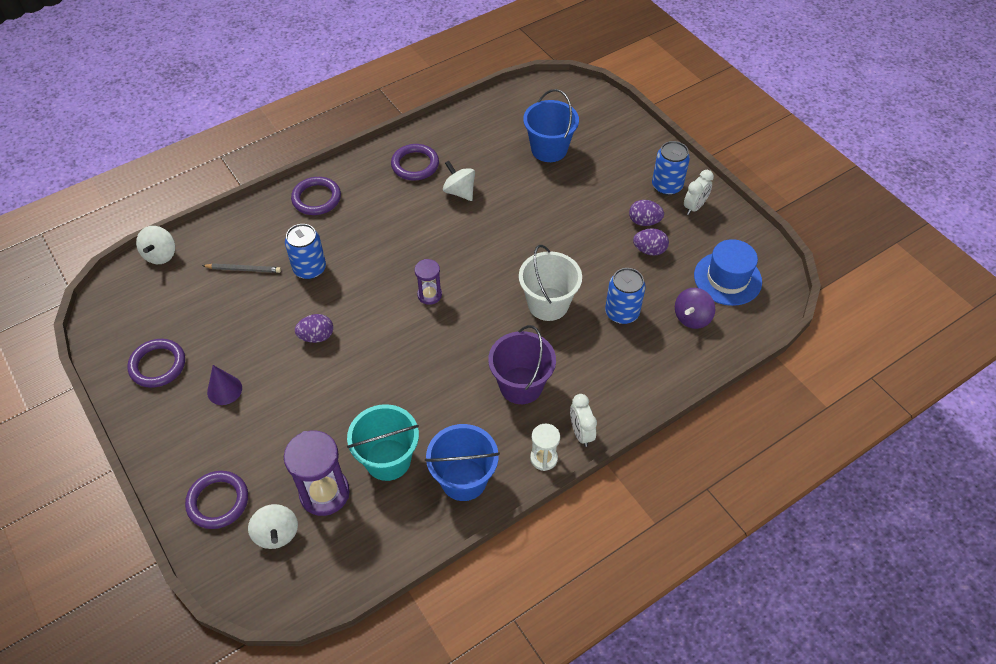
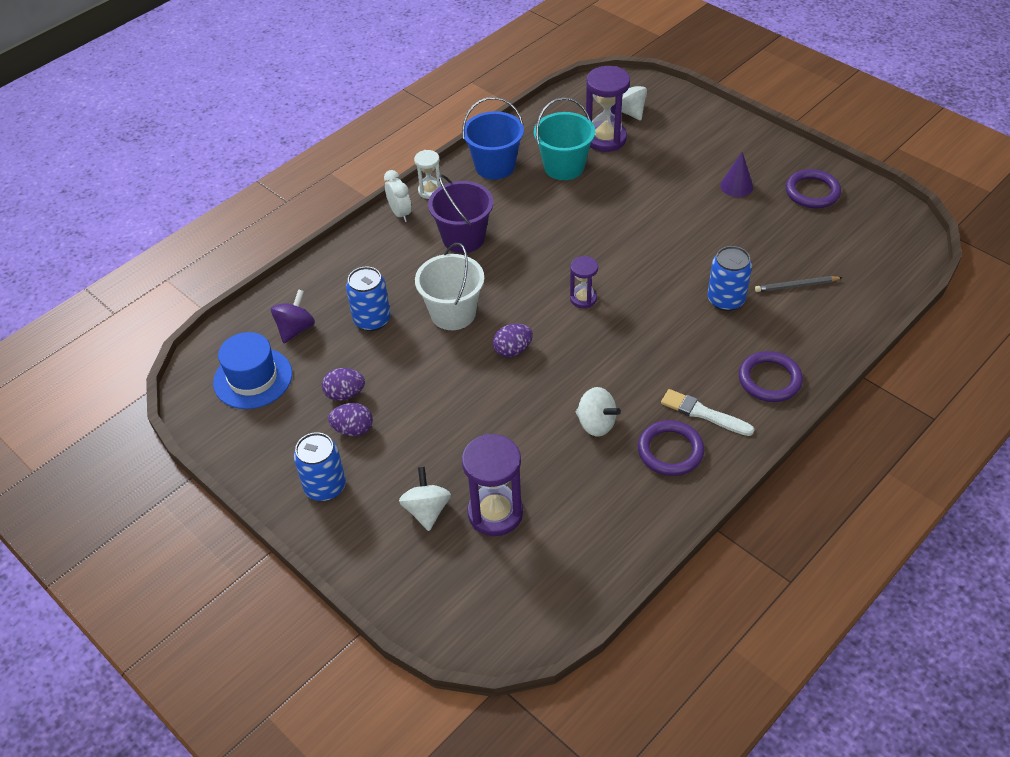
camera: 170 degrees right, 5 degrees down
white spinning top [136,226,175,264] -> white spinning top moved to [399,467,451,531]
purple ring [185,471,248,529] -> none
purple egg [295,314,333,343] -> purple egg moved to [493,324,533,357]
blue bucket [523,89,579,162] -> purple hourglass [462,434,523,536]
white clock [684,170,714,215] -> none
none -> white brush [661,389,755,436]

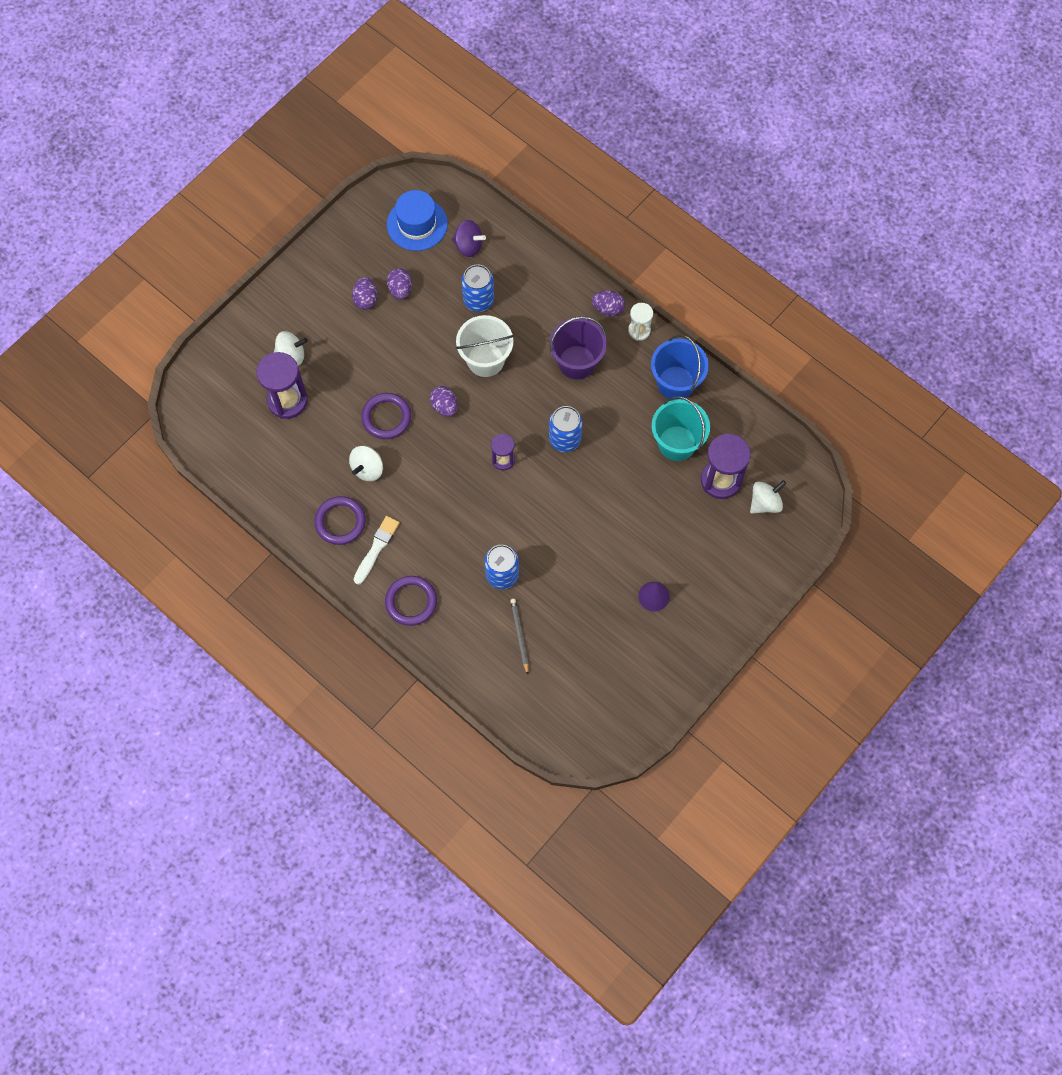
camera: 85 degrees right, 20 degrees up
blue can [294,432,346,501] -> blue can moved to [549,406,583,452]
white clock [384,170,412,222] -> purple egg [592,290,625,316]
purple ring [786,169,841,208] -> purple ring moved to [361,393,411,439]

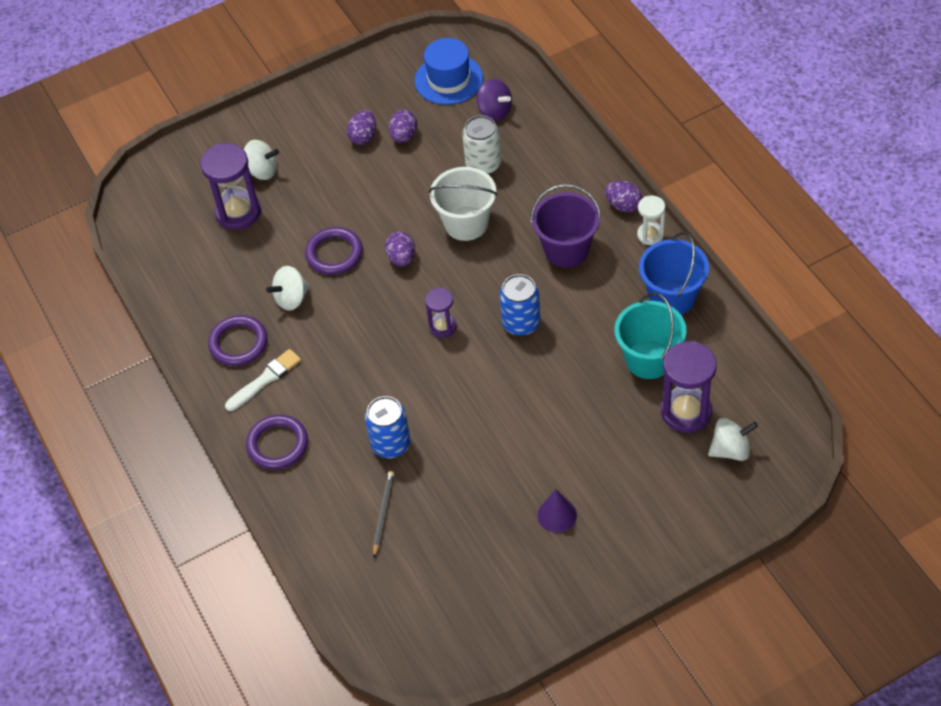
camera: 25 degrees right, 15 degrees down
blue can [461,264,494,312] -> white can [462,115,501,175]

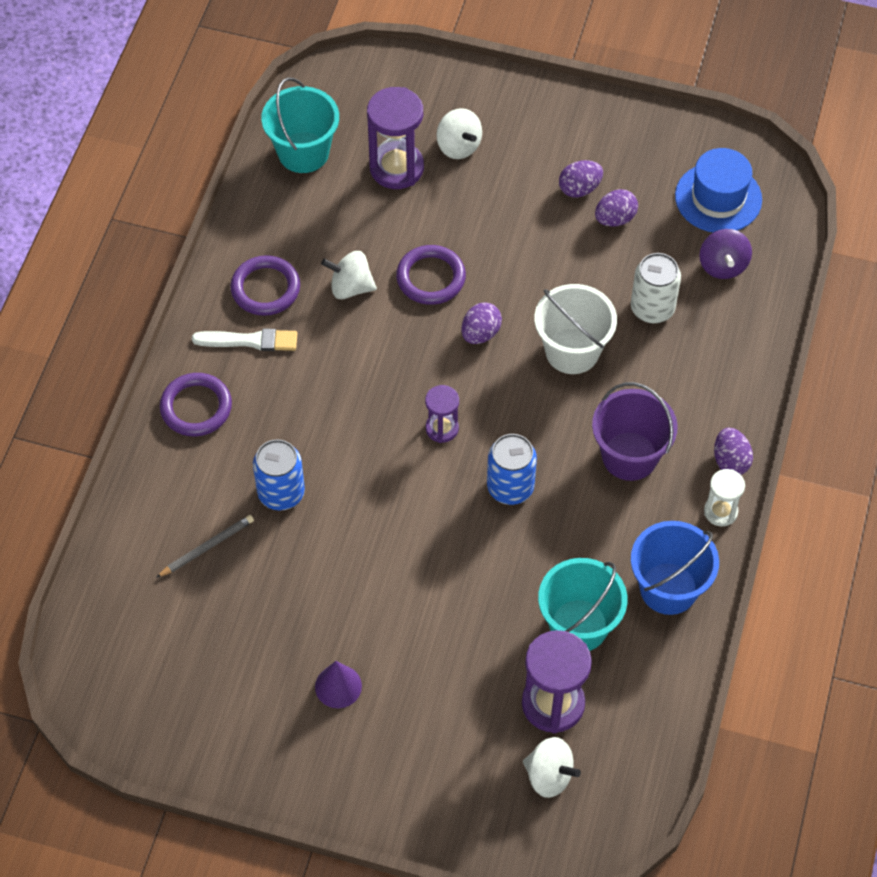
camera: 40 degrees right, 5 degrees up
none -> turquoise bucket [261,77,339,173]

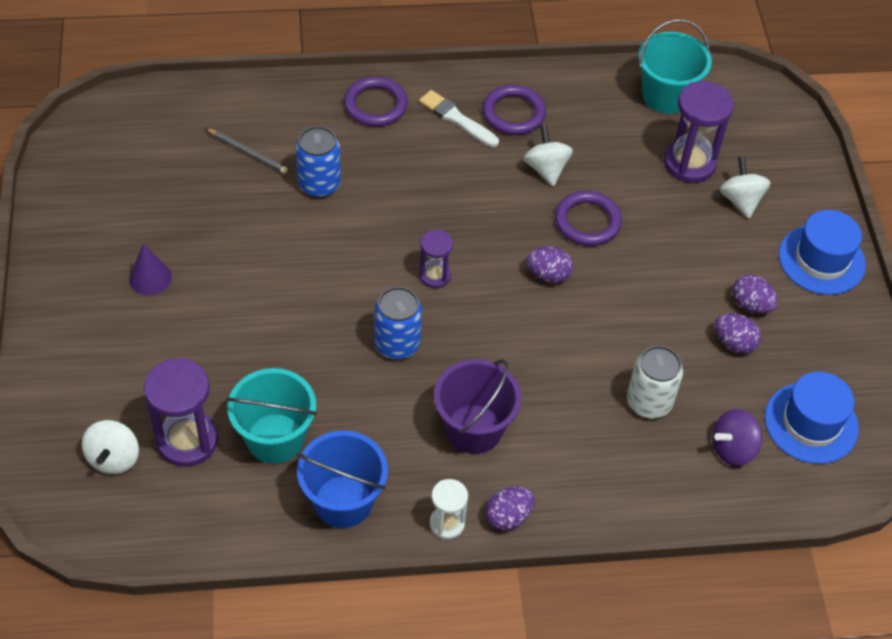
camera: 65 degrees right, 5 degrees down
white brush [192,328,297,351] -> white brush turned 150 degrees clockwise [419,90,499,147]
white spinning top [436,108,482,159] -> white spinning top turned 135 degrees clockwise [720,156,771,218]
white bucket [534,284,617,374] -> none
none -> blue hat [779,210,866,295]

